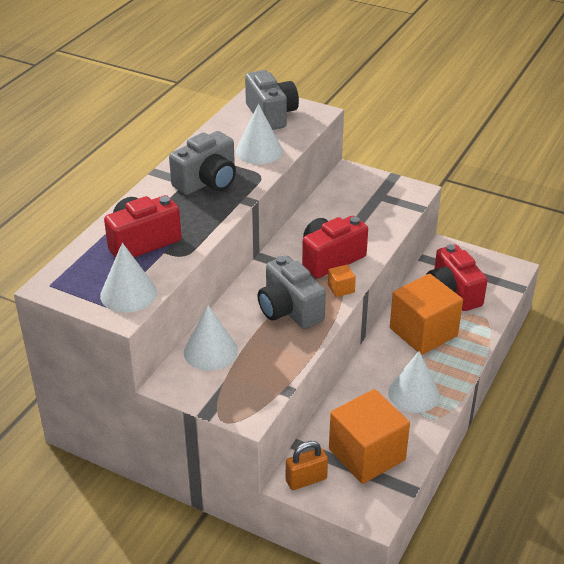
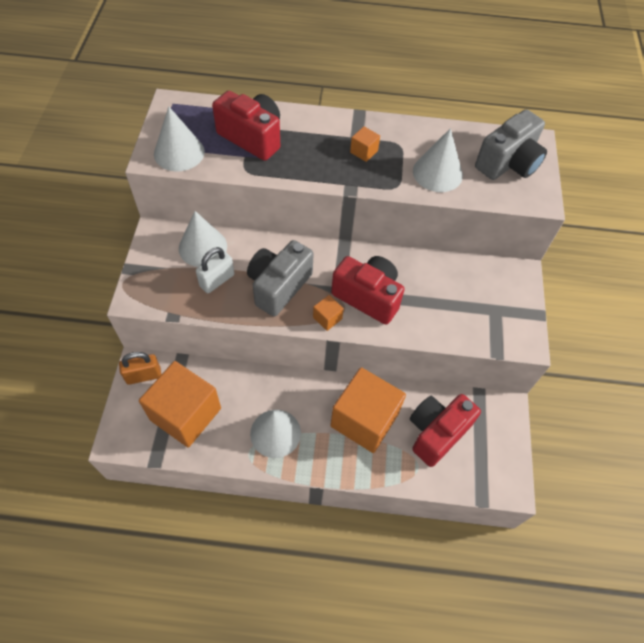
camera: 65 degrees right, 20 degrees up
grey camera [169,131,236,195] -> orange cube [350,126,380,162]
orange padlock [286,441,328,490] -> orange padlock turned 60 degrees counterclockwise [119,352,161,385]
none -> white padlock [196,247,234,293]

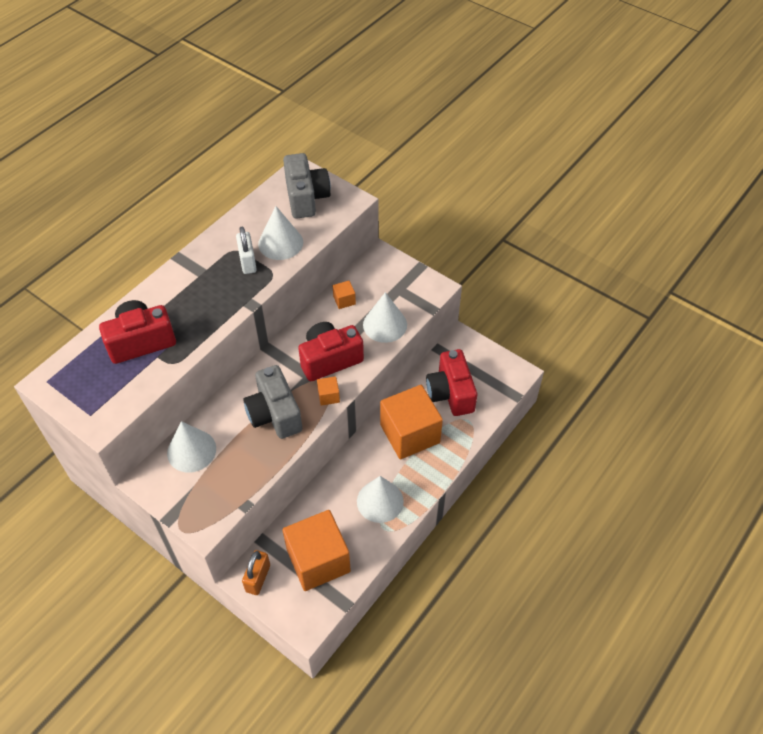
camera: 55 degrees left, 5 degrees down
white cone [154,106,205,171] -> white cone moved to [363,292,407,343]
white padlock [196,247,234,293] -> white padlock moved to [236,227,257,274]
orange cube [350,126,380,162] -> orange cube moved to [333,281,356,309]

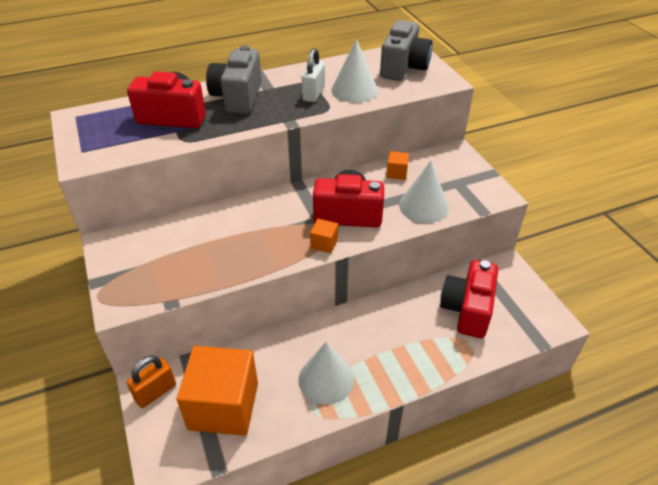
camera: 30 degrees right, 10 degrees down
white cone [167,421,216,473] -> none
grey camera [243,365,302,439] -> grey camera moved to [206,45,262,114]
orange cube [380,385,443,459] -> none

